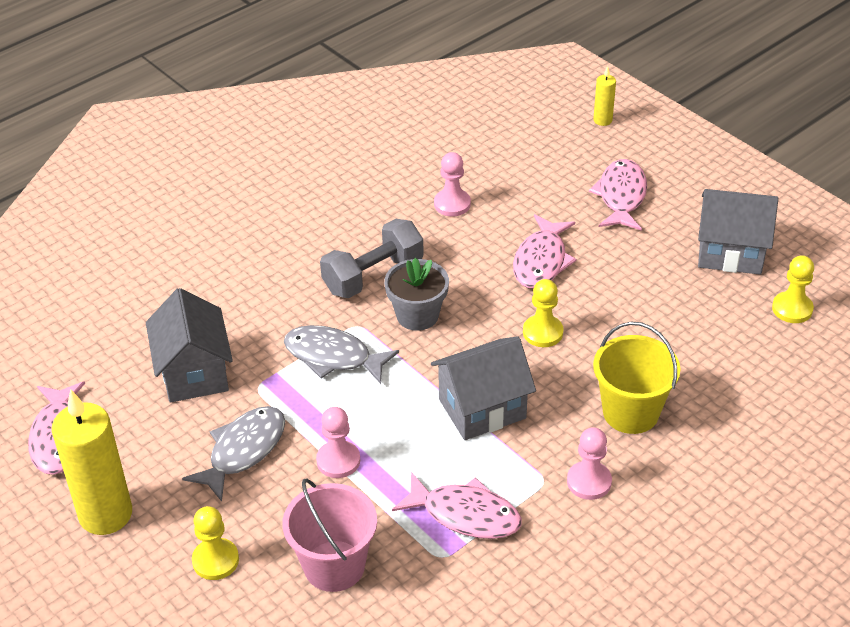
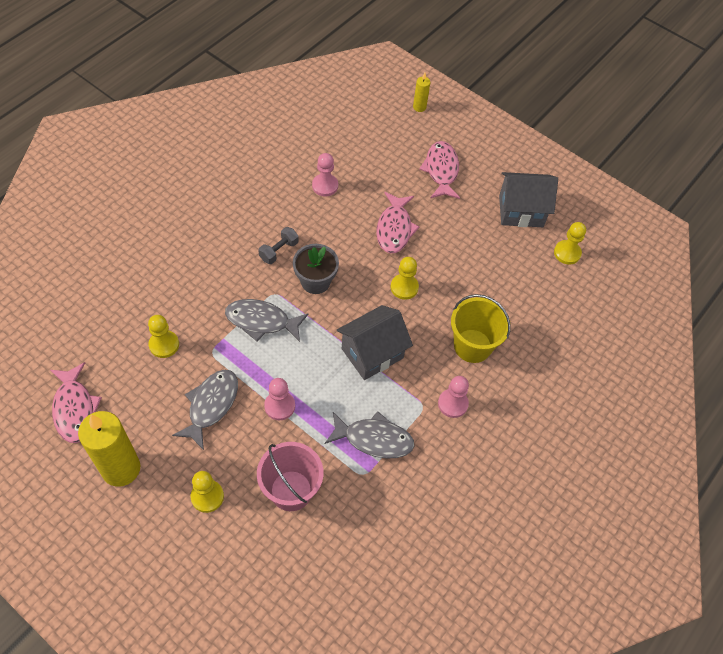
camera: 15 degrees left, 15 degrees up
grey house [146,288,233,403] -> yellow pawn [148,315,179,358]
grey dumbbell [320,219,424,298] -> grey dumbbell [258,227,299,264], size x0.57
pink fish [392,472,522,539] -> grey fish [325,411,414,459]

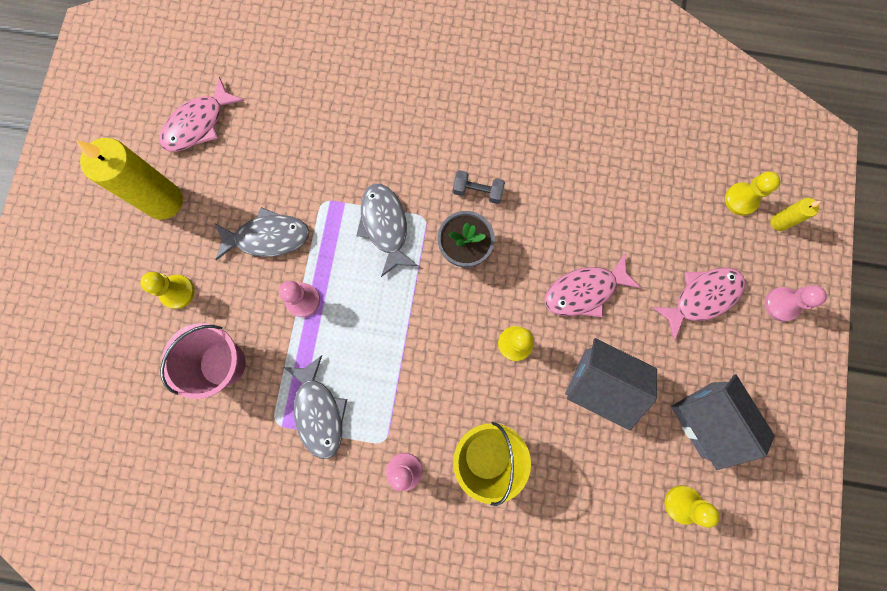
camera: 65 degrees right, 20 degrees up
yellow pawn [148,315,179,358] -> yellow pawn moved to [725,171,781,216]
pink pawn [312,153,338,196] -> pink pawn moved to [765,285,827,321]
grey house [337,305,413,380] -> grey house moved to [565,338,657,431]

